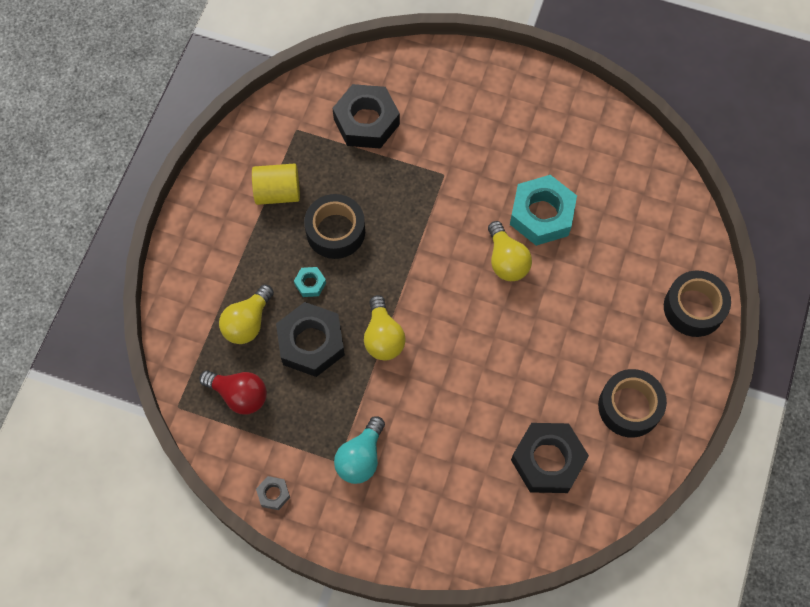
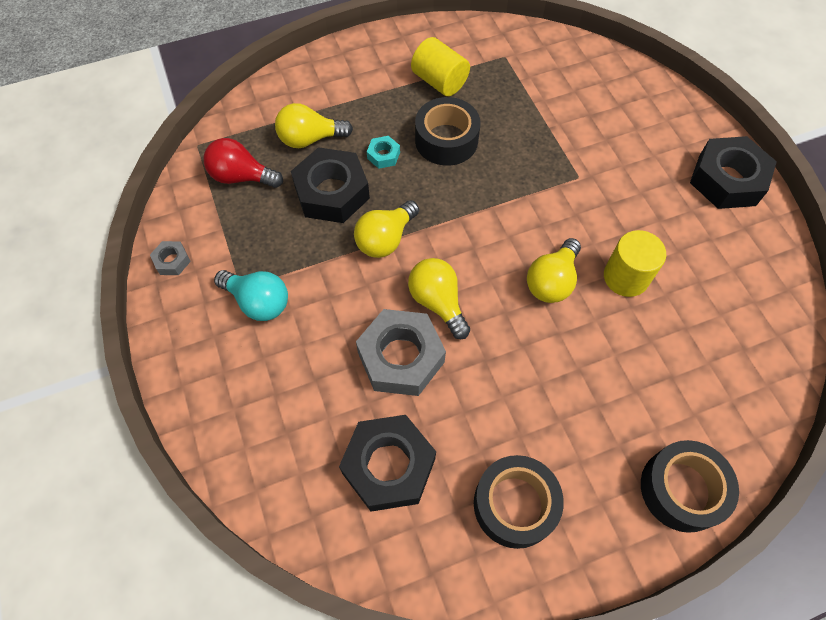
camera: 50 degrees right, 5 degrees down
red light bulb [199,370,267,415] -> red light bulb turned 120 degrees clockwise [204,138,283,188]
black nut [333,84,400,149] -> black nut moved to [690,136,777,209]
turquoise light bulb [334,416,385,484] -> turquoise light bulb turned 135 degrees counterclockwise [214,270,288,321]
turquoise nut [510,175,577,246] -> yellow cylinder [604,230,666,297]
none -> grey nut [356,309,446,396]
none -> yellow light bulb [408,258,470,339]

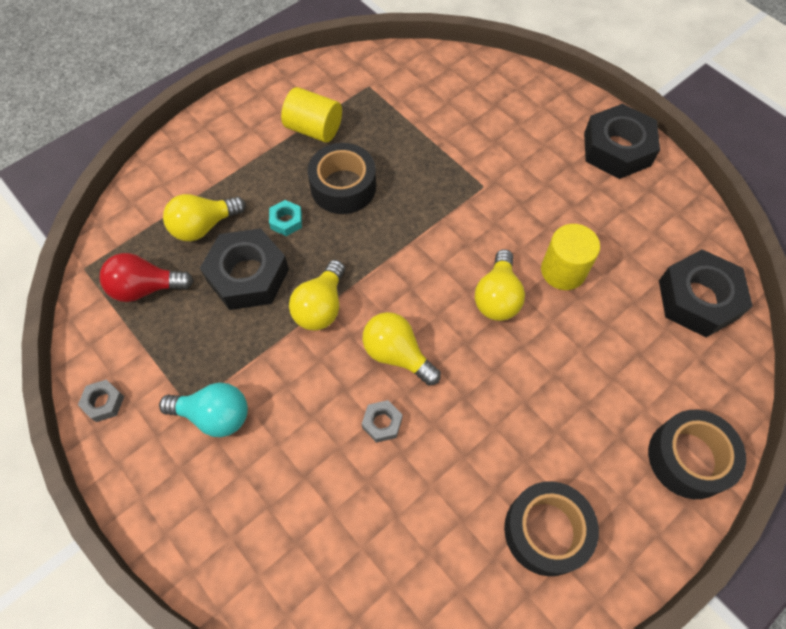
camera: 20 degrees left, 0 degrees up
black nut [339,415,436,512] -> black nut moved to [659,249,753,337]
grey nut [356,309,446,396] -> grey nut [362,400,402,443], size x0.45

